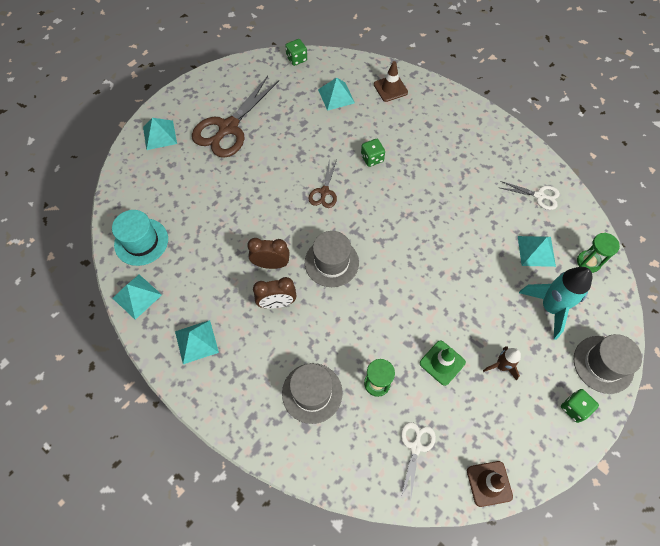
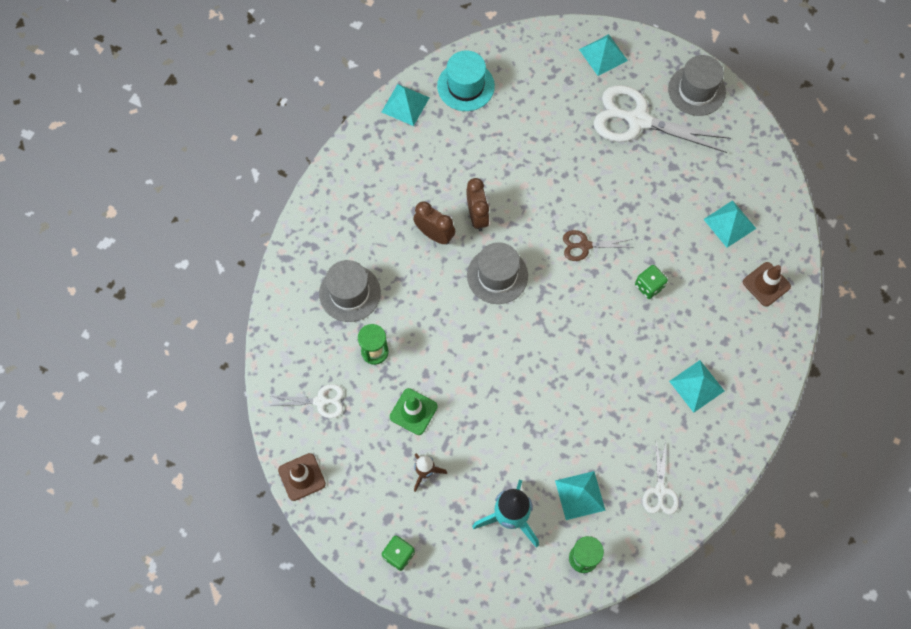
camera: 75 degrees right, 5 degrees up
turquoise pyramid [175,320,219,364] -> turquoise pyramid moved to [669,360,724,413]
brown scissors [192,76,279,158] -> white scissors [594,85,731,153]
brown clock [253,277,297,309] -> brown clock turned 150 degrees clockwise [413,201,455,244]
green dice [285,39,307,66] -> none
grey hat [574,334,642,394] -> grey hat moved to [668,55,726,116]

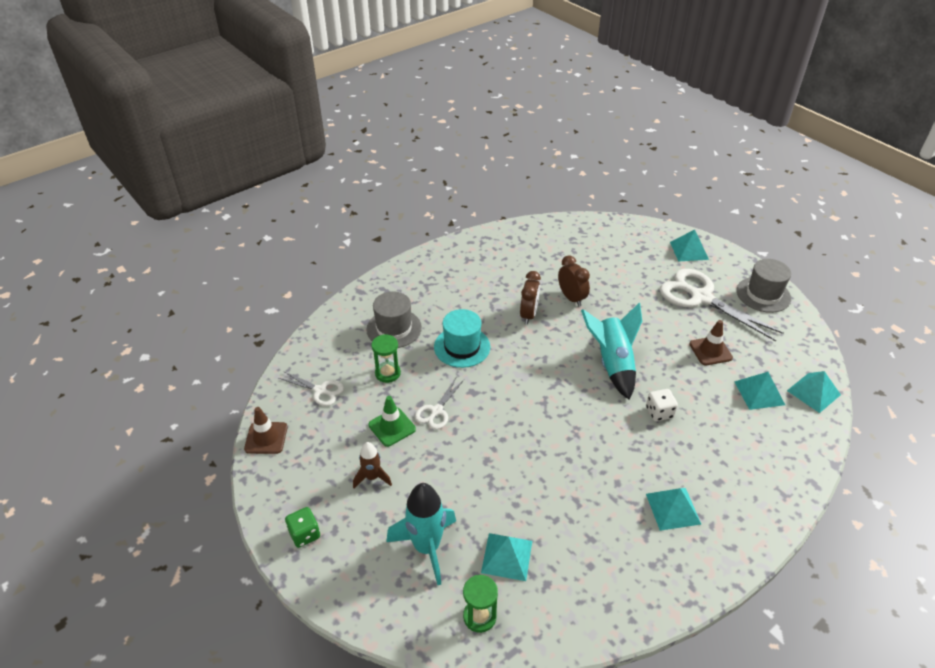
camera: 25 degrees right, 25 degrees down
turquoise pyramid [382,84,430,126] -> turquoise pyramid moved to [787,371,841,413]
brown clock [413,201,455,244] -> brown clock moved to [558,255,590,307]
turquoise hat [437,50,495,111] -> turquoise hat moved to [434,309,490,368]
grey hat [467,242,528,304] -> none
brown scissors [563,230,632,261] -> turquoise rocket [581,303,642,400]
green dice [635,265,668,299] -> white dice [646,389,678,421]
white scissors [643,441,679,515] -> white scissors moved to [415,378,464,429]
brown traffic cone [743,262,791,307] -> brown traffic cone moved to [689,320,733,365]

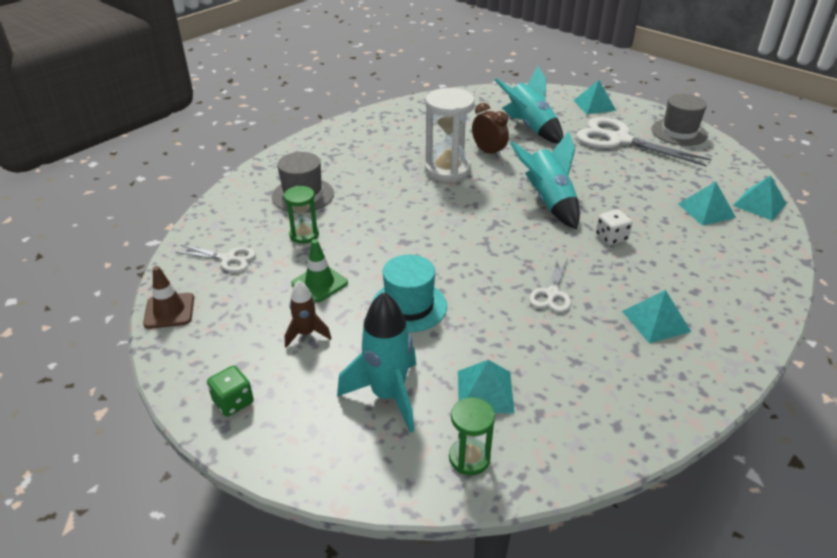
camera: 10 degrees left, 5 degrees down
white scissors [415,378,464,429] -> white scissors moved to [529,259,571,312]
turquoise hat [434,309,490,368] -> turquoise hat moved to [372,254,447,333]
brown clock [520,271,541,324] -> white hourglass [425,88,475,182]
brown traffic cone [689,320,733,365] -> none
none -> turquoise rocket [494,66,563,144]

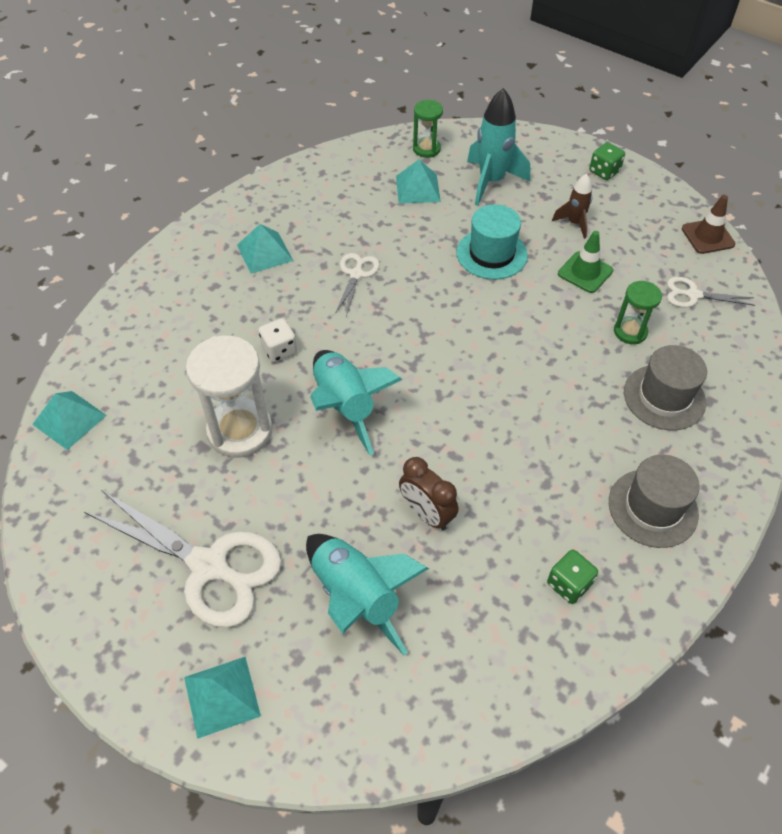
camera: 175 degrees right, 15 degrees up
white hourglass [425,88,475,182] -> white hourglass moved to [186,336,273,458]
grey hat [652,94,708,146] -> grey hat moved to [609,455,699,548]
turquoise pyramid [678,182,736,225] -> none
none -> green dice [547,549,598,604]

